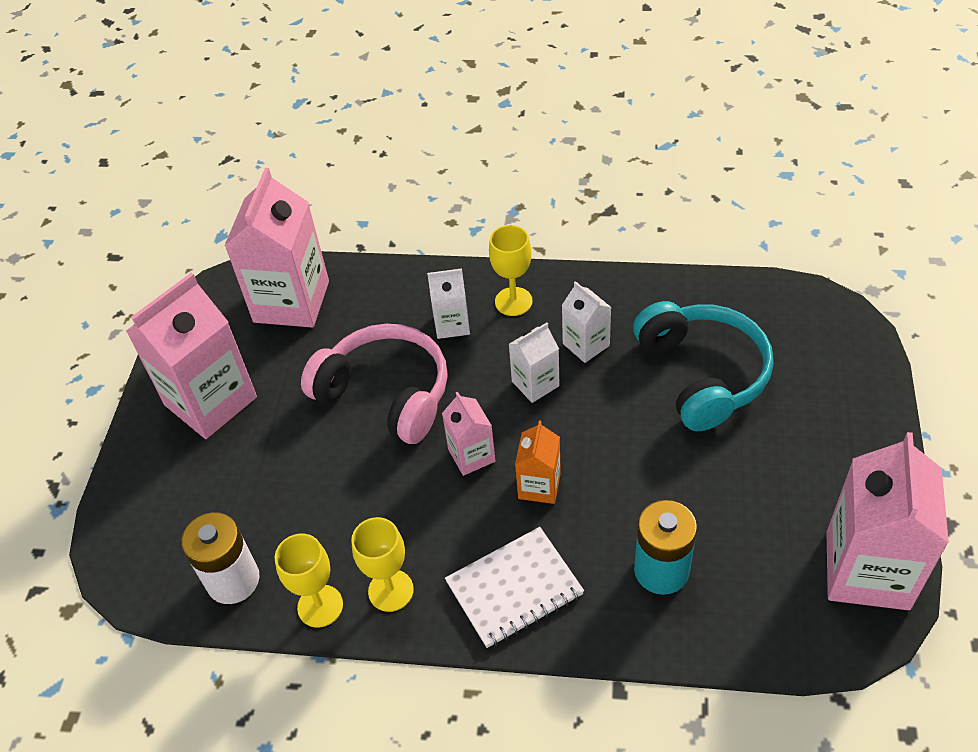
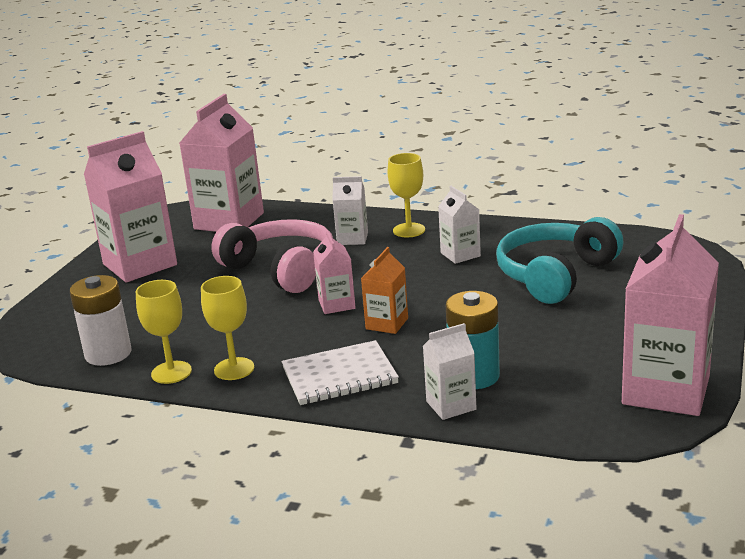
camera: 10 degrees right, 25 degrees down
white carton [509,323,560,403] -> white carton moved to [423,323,477,420]
turquoise headphones [633,301,774,431] -> turquoise headphones turned 135 degrees counterclockwise [496,217,623,304]

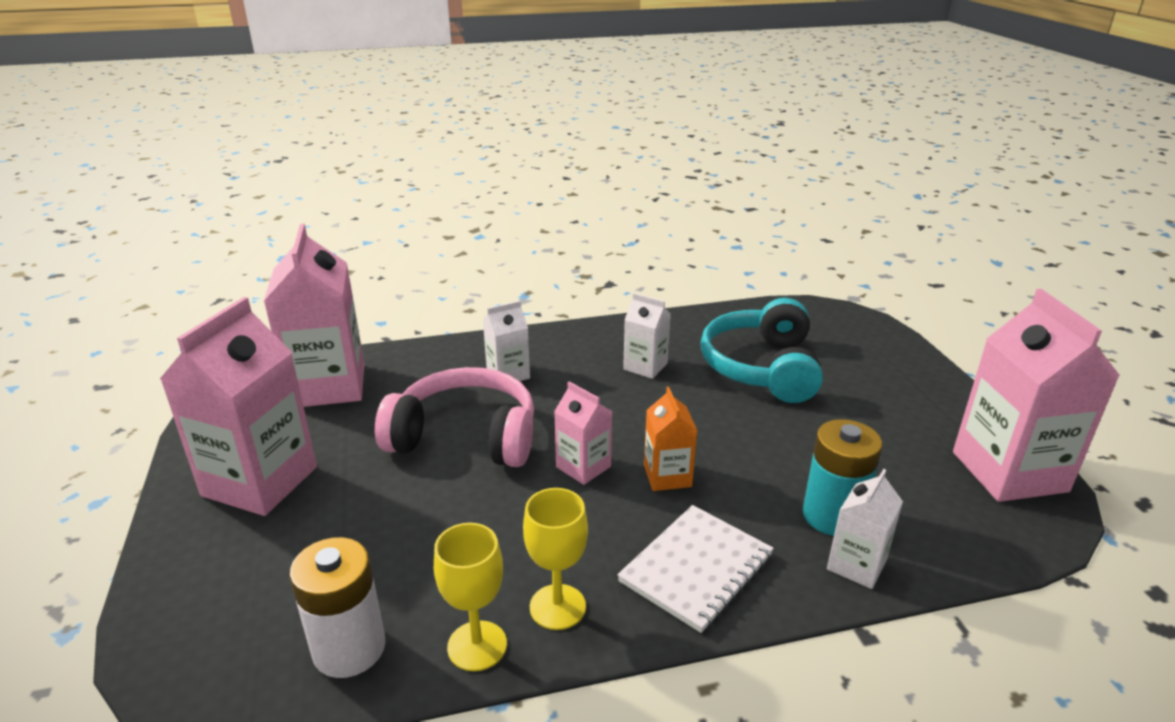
camera: 35 degrees left, 5 degrees up
yellow goblet [388,153,425,237] -> none

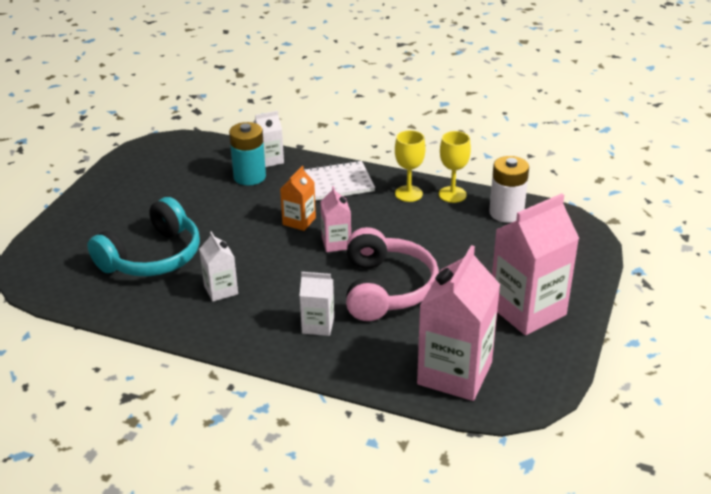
camera: 145 degrees left, 5 degrees up
pink headphones [375,367,534,467] -> pink headphones turned 135 degrees counterclockwise [346,227,439,321]
pink carton [953,289,1120,502] -> none

